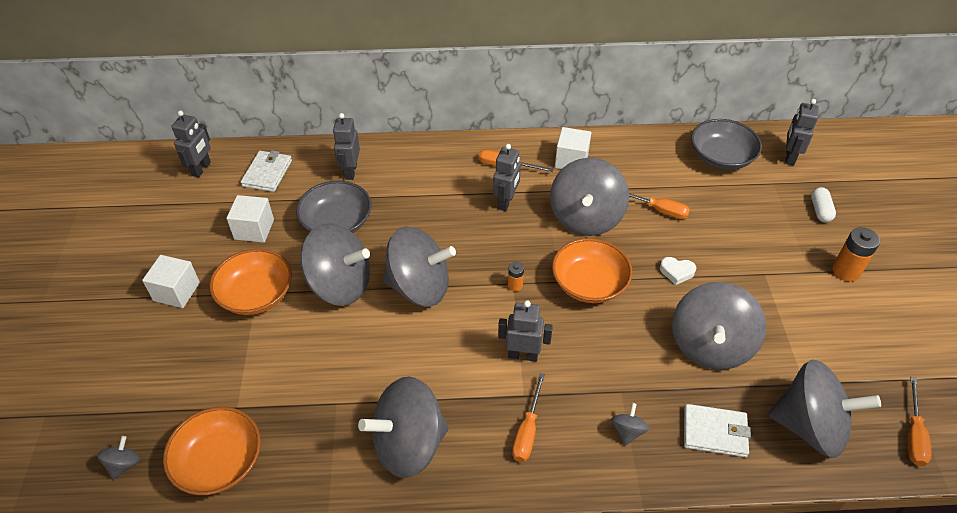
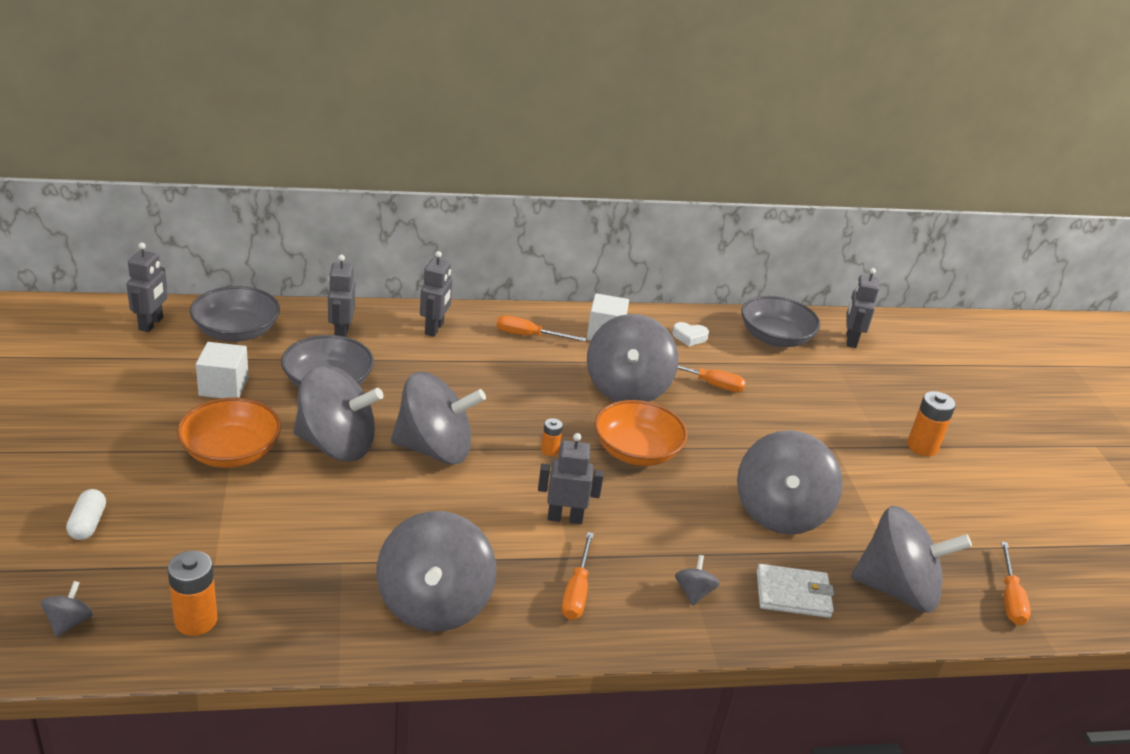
camera: 10 degrees left, 15 degrees down
white cube [142,255,200,308] -> none
orange bowl [163,407,261,495] -> orange battery [168,550,217,636]
white wallet [241,150,292,192] -> grey bowl [190,286,280,342]
grey spinning top [358,376,449,478] -> grey spinning top turned 60 degrees counterclockwise [377,511,496,631]
grey robot [493,144,521,211] -> grey robot moved to [420,251,452,337]
white heart [660,257,696,285] -> white heart moved to [672,322,709,346]
white capsule [811,187,836,222] -> white capsule moved to [66,489,106,540]

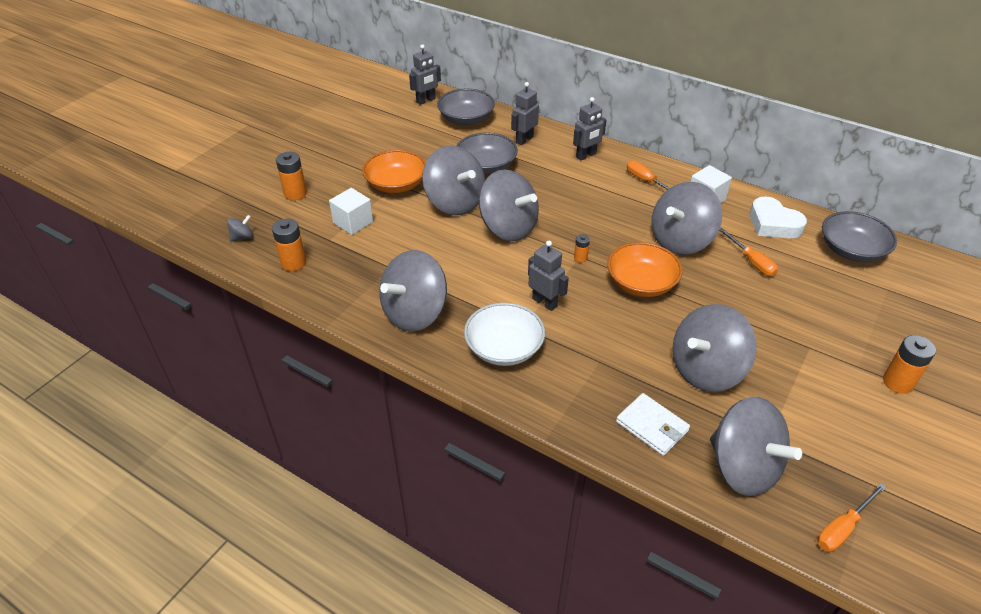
camera: 45 degrees right, 10 degrees up
white capsule [66,489,106,540] -> orange battery [276,152,307,200]
white cube [196,342,249,398] -> white cube moved to [329,188,373,235]
orange screwdriver [562,532,594,620] -> white bowl [464,303,545,366]
white heart [672,322,709,346] -> white heart [750,196,807,238], size x1.87
grey spinning top [675,555,720,606] -> none
grey robot [847,268,879,348] -> none

